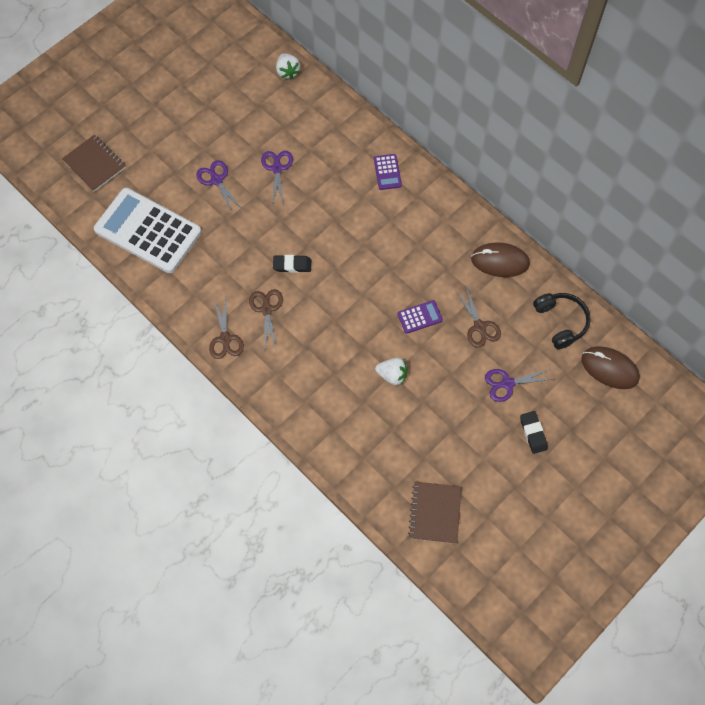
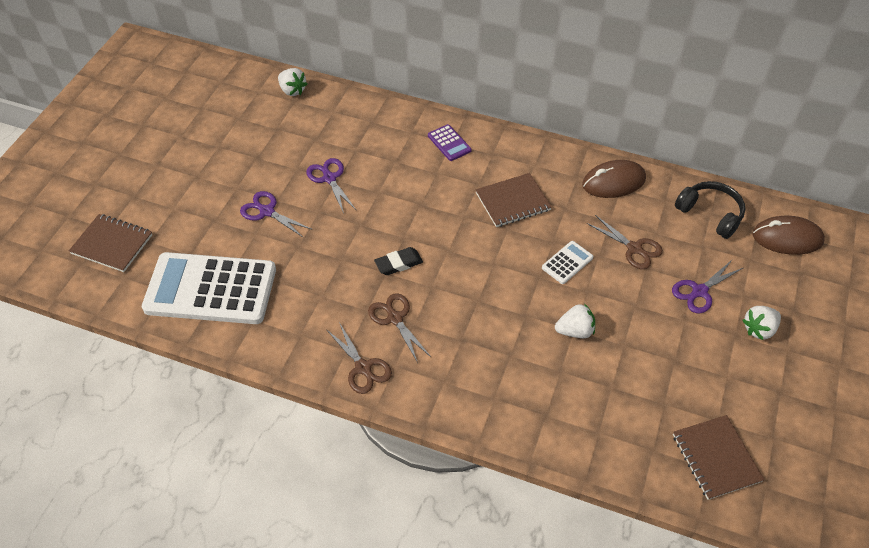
camera: 25 degrees left, 15 degrees down
purple calculator [398,300,443,334] -> white calculator [542,241,593,284]
black eraser [520,411,548,454] -> white strawberry [743,306,781,340]
none -> brown notebook [476,173,552,227]

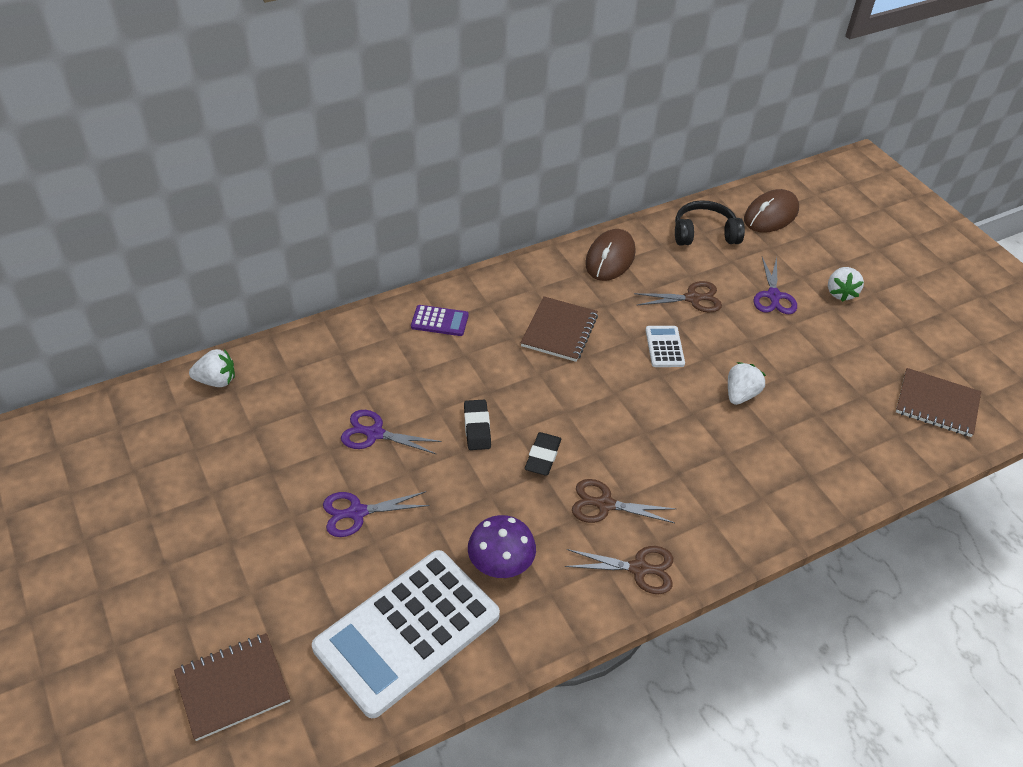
camera: 50 degrees left, 5 degrees down
none -> black eraser [464,400,491,450]
none -> purple mushroom [468,515,536,578]

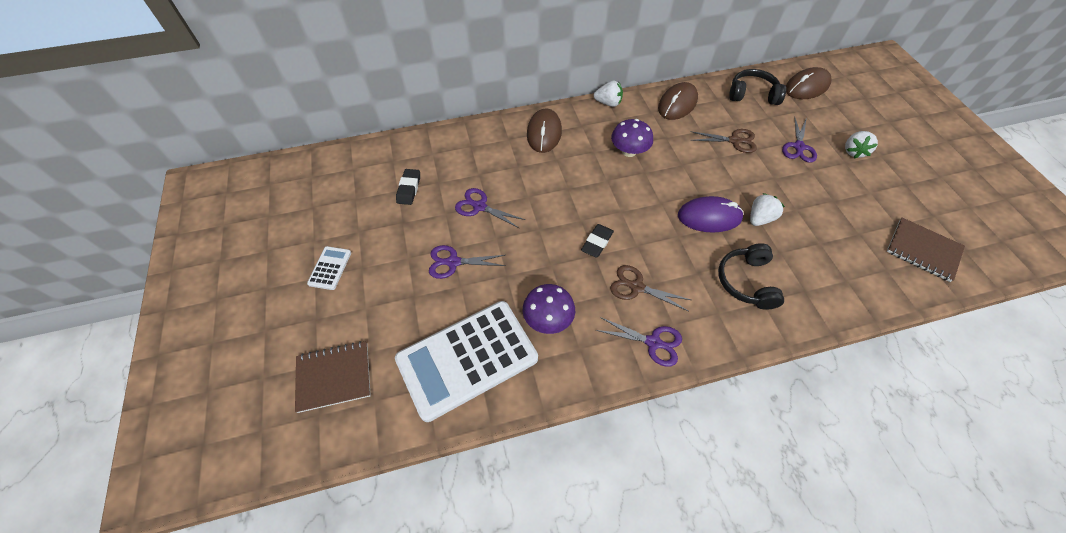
camera: 15 degrees right, 10 degrees up
white strawberry [189,349,235,387] -> white strawberry moved to [594,80,623,107]
purple calculator [411,305,469,336] -> brown mouse [527,108,562,153]
black eraser [464,400,491,450] -> black eraser moved to [396,169,420,205]
brown notebook [521,296,598,362] -> purple mushroom [611,119,653,157]
brown scissors [565,546,673,594] -> purple scissors [596,317,682,367]
white calculator [645,326,685,367] -> white calculator moved to [307,246,351,290]
none -> purple mouse [678,196,744,233]
none -> black headphones [718,243,784,310]

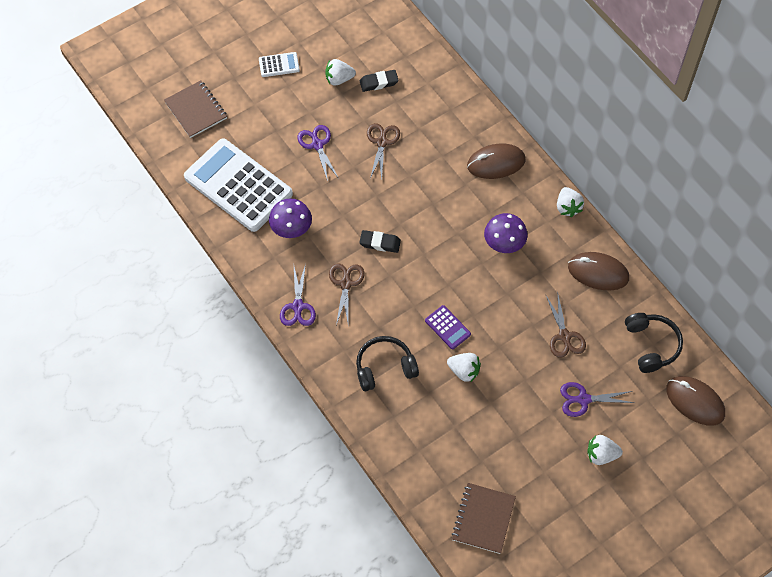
camera: 70 degrees right, 5 degrees up
purple scissors [455,188,526,229] -> brown scissors [367,123,400,180]
purple mouse [678,196,744,233] -> purple calculator [425,305,471,349]
none -> white strawberry [325,59,356,86]

